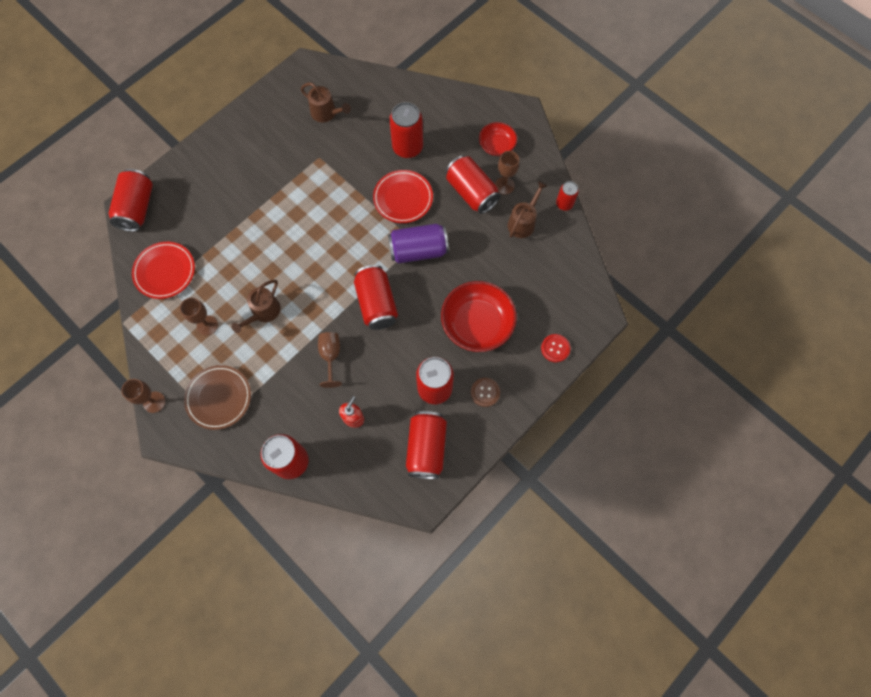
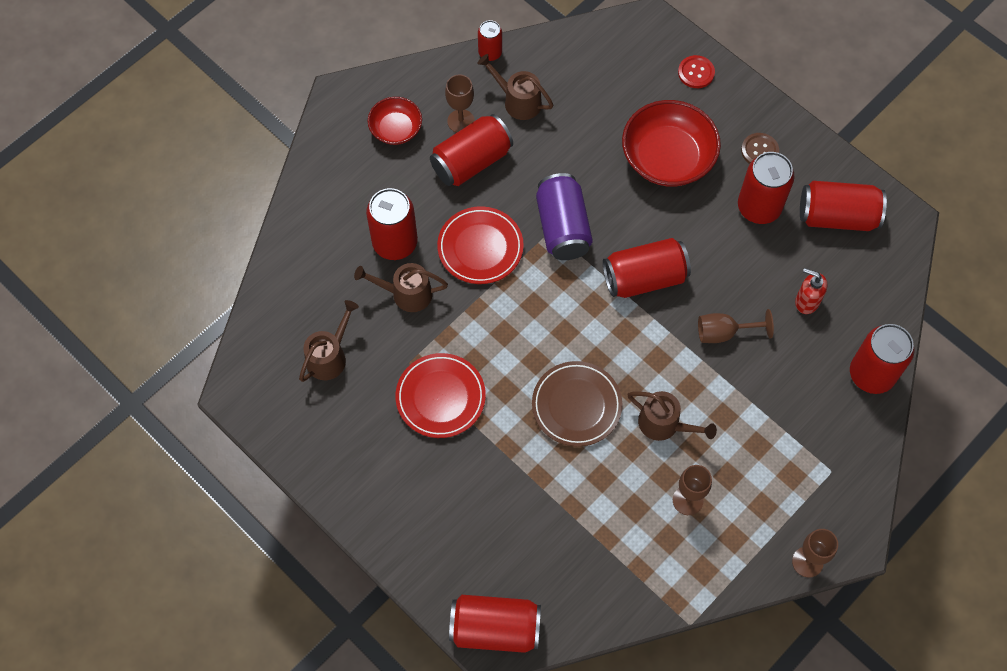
camera: 90 degrees left, 5 degrees down
red plate [132,242,195,299] -> red plate moved to [395,353,486,438]
brown plate [184,365,251,430] -> brown plate moved to [532,361,622,447]
none -> brown watering can [354,263,448,312]

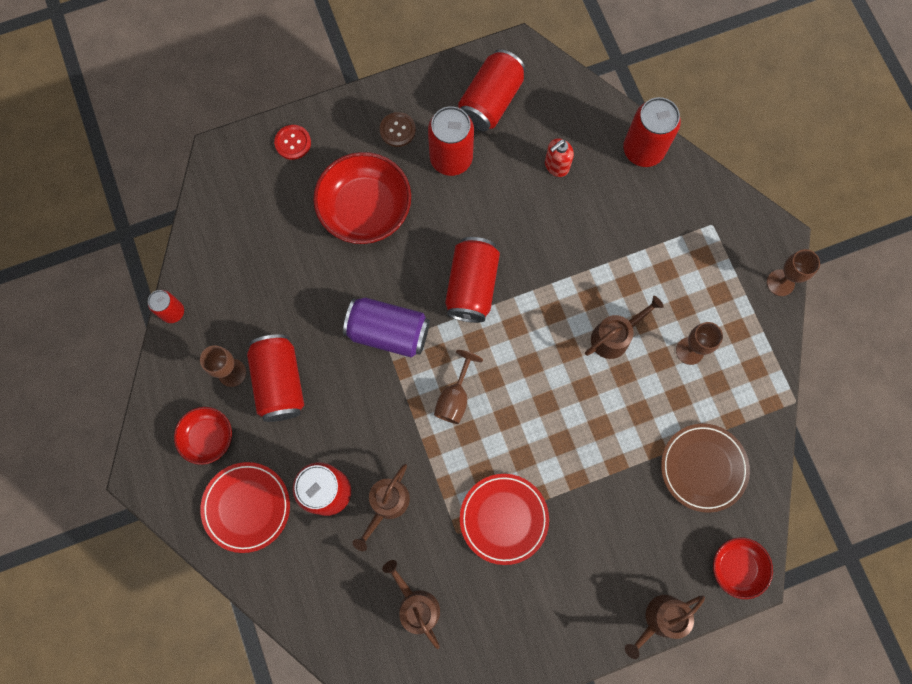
camera: 65 degrees left, 10 degrees up
red plate [437,206,524,284] -> red plate moved to [200,462,290,553]
red can [449,595,541,653] -> red bowl [713,537,773,599]
brown watering can [477,54,553,120] -> brown watering can moved to [625,595,705,659]
brown plate [532,361,622,447] -> brown plate moved to [661,424,750,513]
brown goblet [698,309,774,343] -> brown goblet moved to [434,350,483,424]

